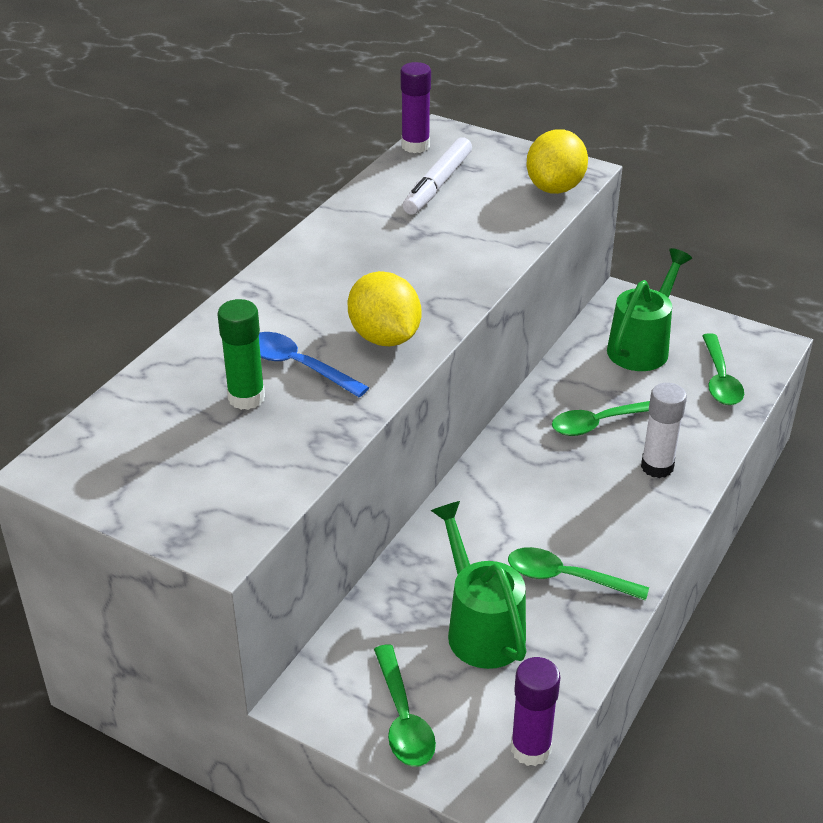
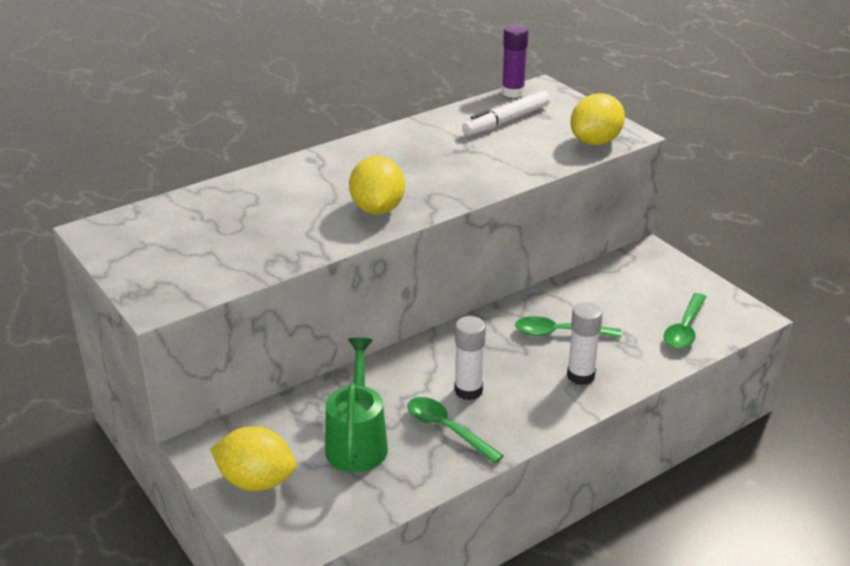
camera: 25 degrees right, 5 degrees down
green glue stick [217,299,265,410] -> none
blue spoon [259,332,369,398] -> none
green spoon [374,644,436,767] -> yellow lemon [210,426,297,491]
purple glue stick [511,657,560,766] -> none
green watering can [607,248,692,371] -> none
none -> white glue stick [454,316,486,400]

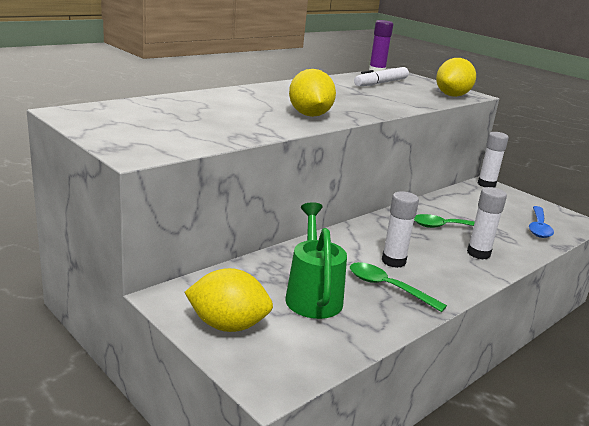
camera: 10 degrees left, 10 degrees down
green spoon [664,293,706,349] -> blue spoon [529,206,554,238]
none -> white glue stick [478,132,509,188]

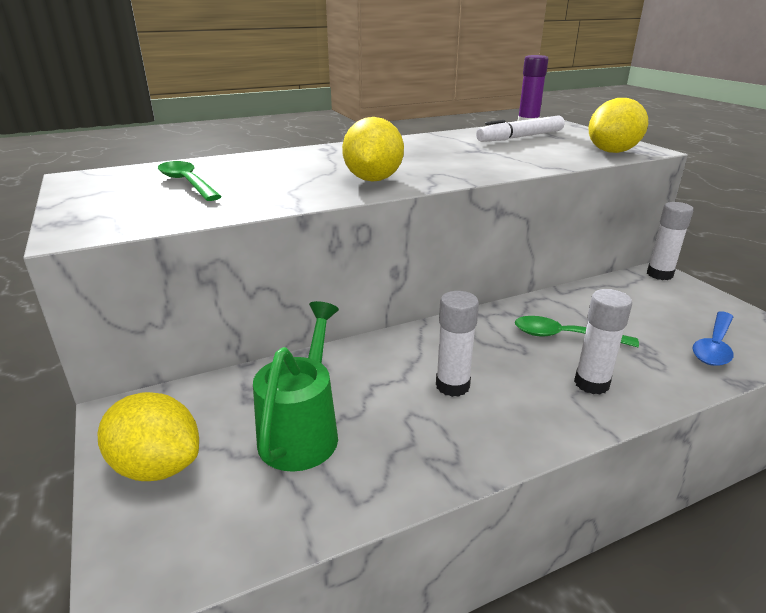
camera: 20 degrees right, 5 degrees up
green spoon [350,262,447,312] -> green spoon moved to [158,161,222,201]

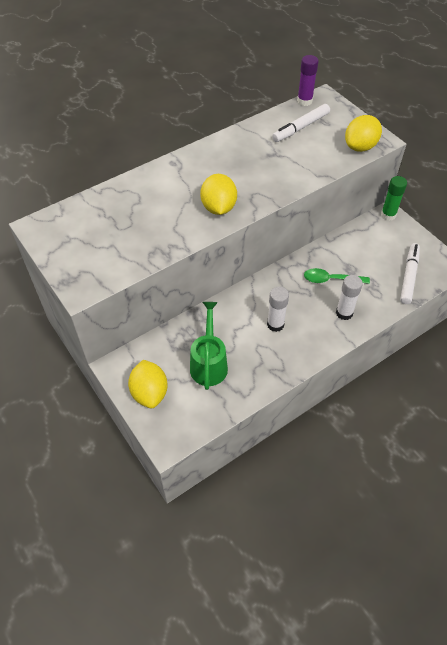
camera: 10 degrees left, 25 degrees up
yellow lemon [98,392,199,481] -> yellow lemon turned 60 degrees clockwise [128,360,168,408]
green spoon [158,161,222,201] -> none
white glue stick [647,202,694,280] -> green glue stick [381,176,407,221]
blue spoon [693,311,734,366] -> white marker [400,243,420,304]

